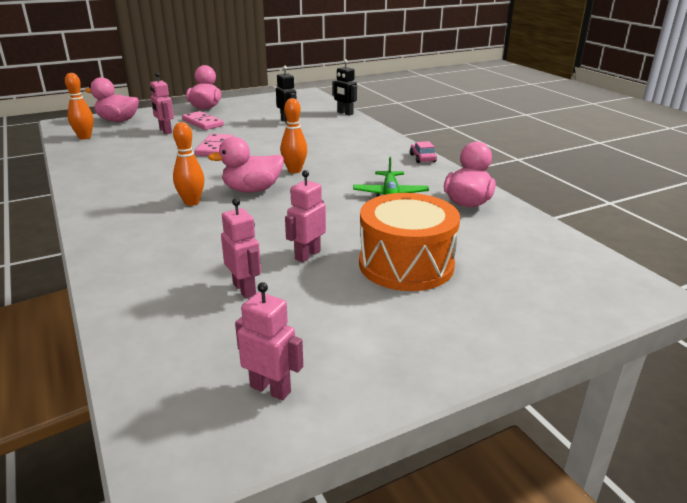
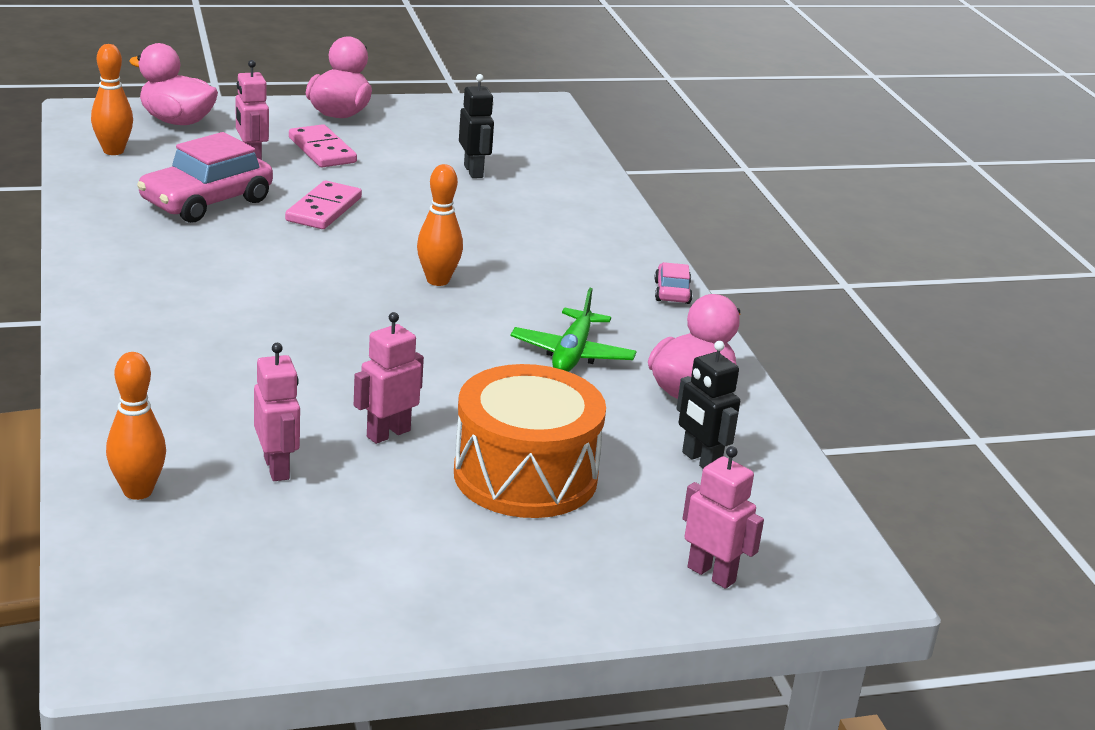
camera: 10 degrees right, 0 degrees up
orange bowling pin [173,122,204,206] -> orange bowling pin moved to [106,352,166,500]
pink duck [208,137,284,192] -> none
pink robot [235,282,303,400] -> pink robot moved to [683,446,764,589]
black robot [332,59,357,116] -> black robot moved to [676,341,740,468]
none -> pink car [137,132,273,223]

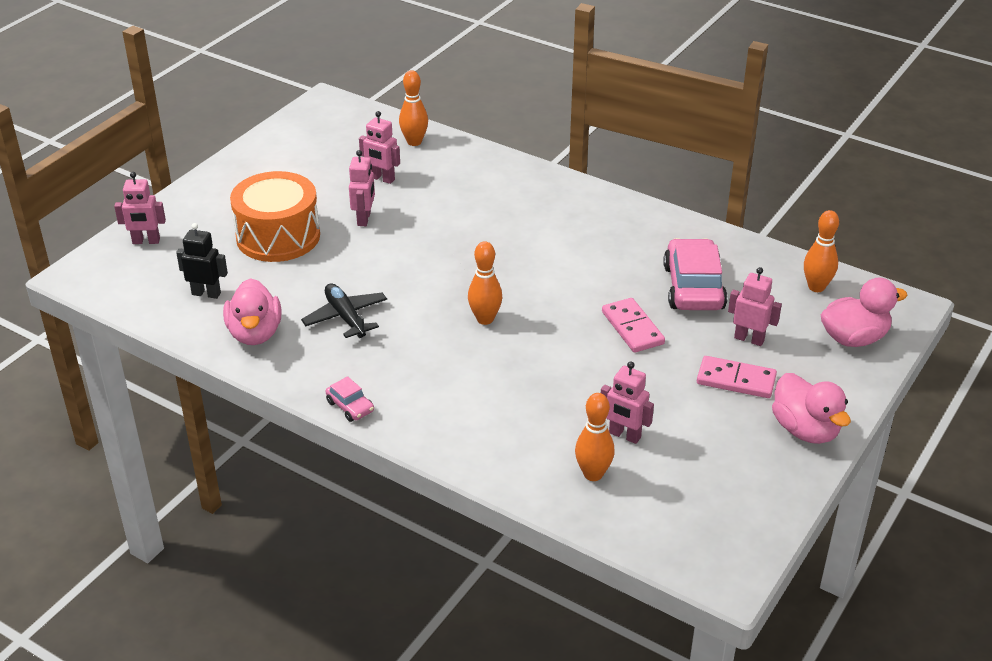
camera: 140 degrees right, 10 degrees up
black robot [459,74,494,178] -> pink robot [601,361,654,444]
green plane [511,288,637,372] -> black plane [301,283,387,338]
none -> orange bowling pin [575,393,615,481]

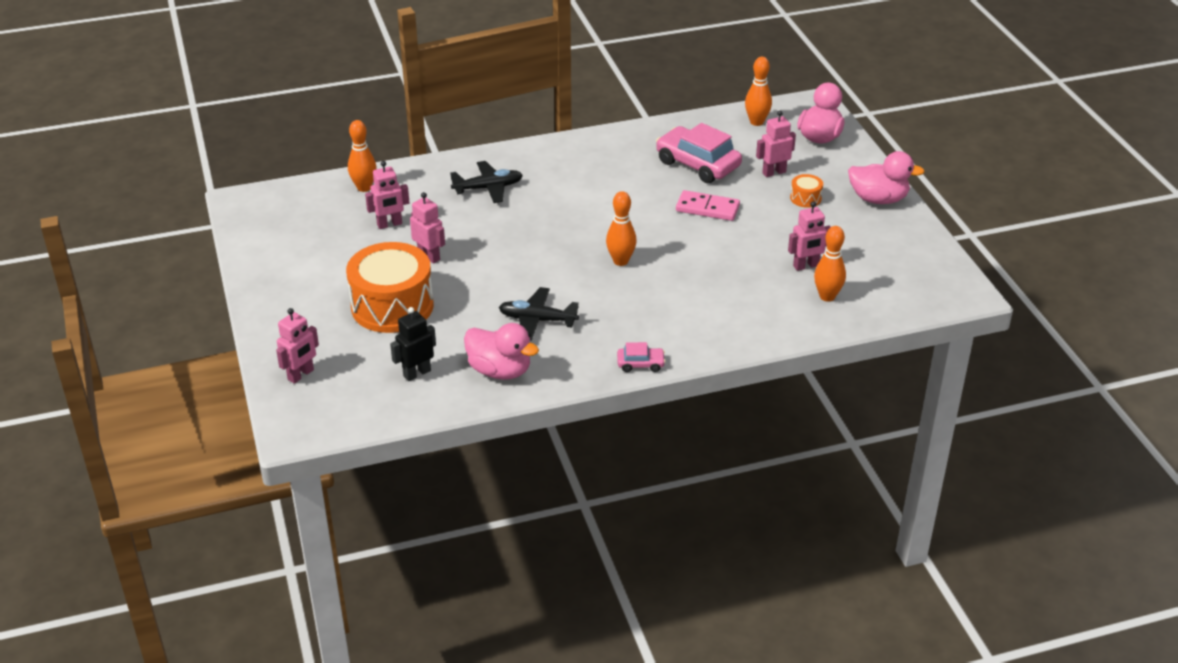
camera: 50 degrees left, 0 degrees up
pink domino [697,356,777,398] -> orange drum [790,174,823,208]
none -> black plane [450,161,523,203]

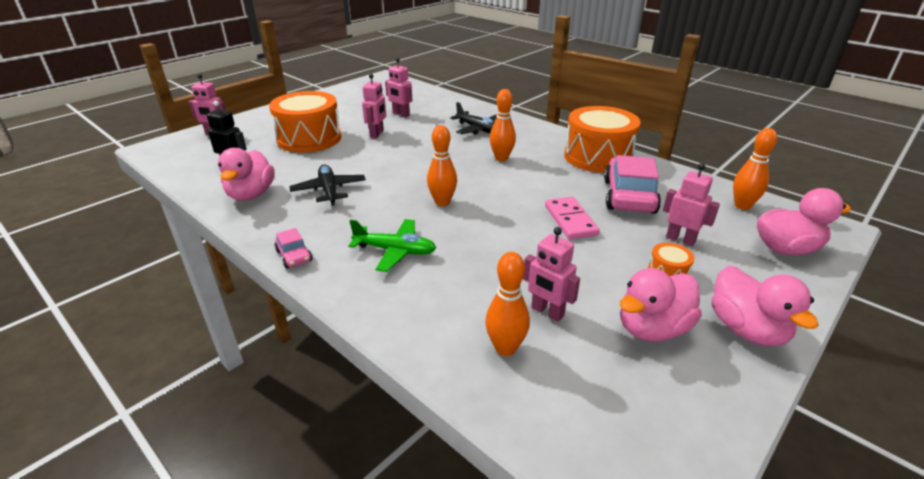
camera: 60 degrees right, 5 degrees down
orange bowling pin [348,120,377,192] -> orange bowling pin moved to [490,89,516,161]
none -> green plane [349,219,436,272]
none -> orange drum [564,106,641,173]
none -> pink duck [620,268,702,342]

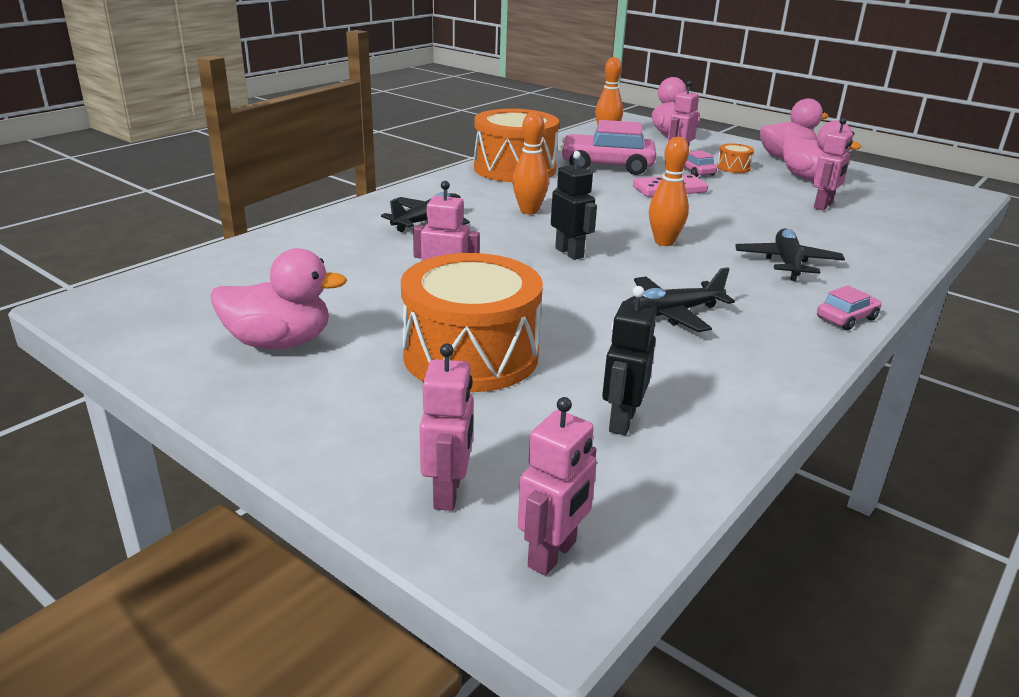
camera: 95 degrees left, 5 degrees down
pink duck [218,148,275,201] -> pink duck moved to [211,248,347,349]
green plane [349,219,436,272] -> black plane [735,228,845,281]
pink robot [385,58,412,117] -> pink robot moved to [518,397,597,576]
orange bowling pin [485,252,530,356] -> none
none -> black robot [551,151,597,260]
none -> pink car [684,150,717,177]

